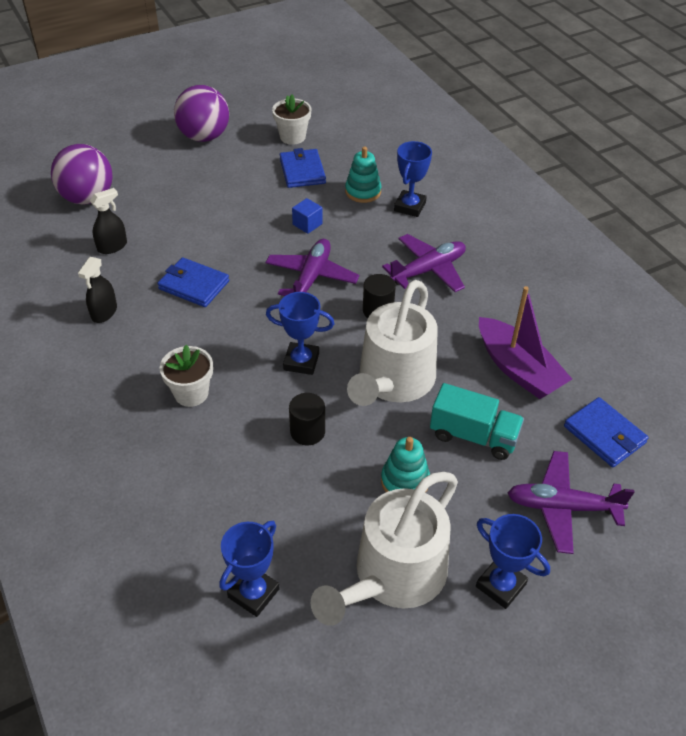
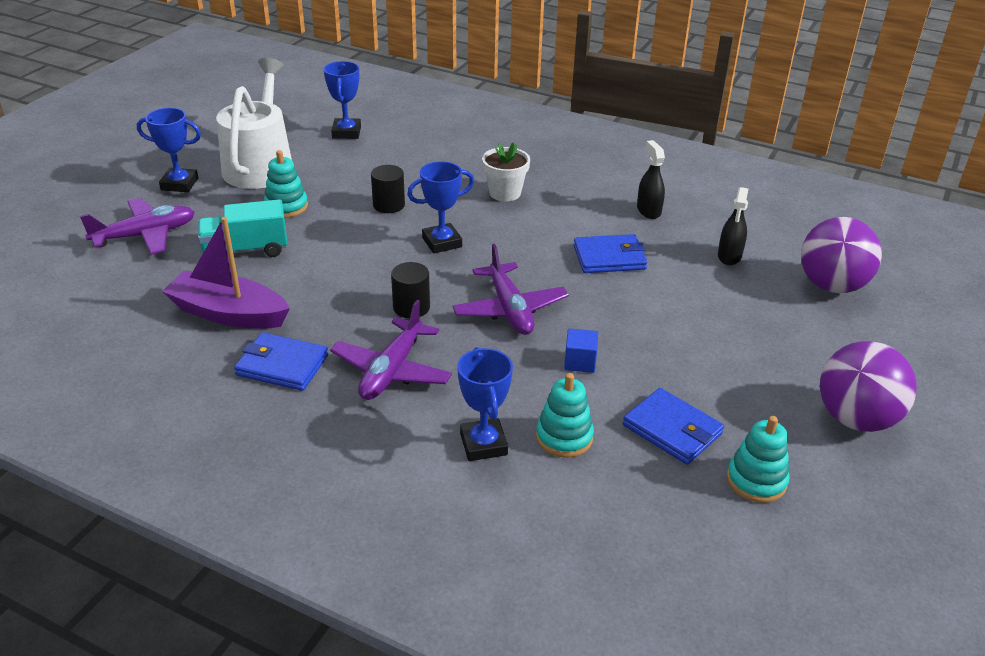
camera: 145 degrees right, 10 degrees down
white flower pot [272,95,311,145] -> turquoise stacking toy [727,416,790,503]
white watering can [347,280,438,406] -> none
blue wallet [564,397,649,467] -> blue wallet moved to [234,332,328,391]

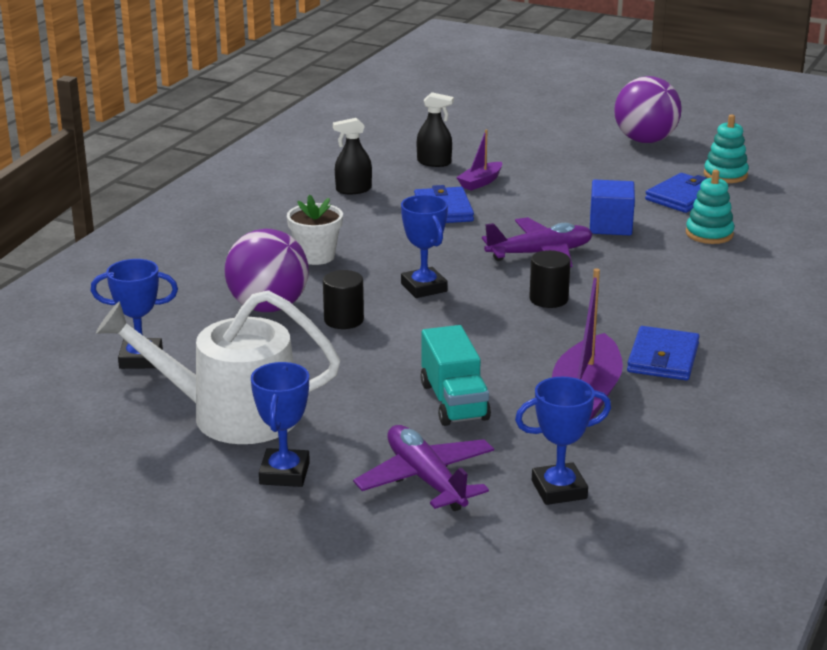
camera: 90 degrees left, 10 degrees down
turquoise stacking toy [264,150,308,218] -> none
purple plane [330,300,452,400] -> none
blue trophy [457,347,513,461] -> blue trophy moved to [515,377,611,505]
blue cube [564,328,598,373] -> blue cube [590,180,635,235], size x1.53
purple ball [801,217,882,293] -> purple ball moved to [225,229,308,312]
none -> purple boat [456,129,502,191]

